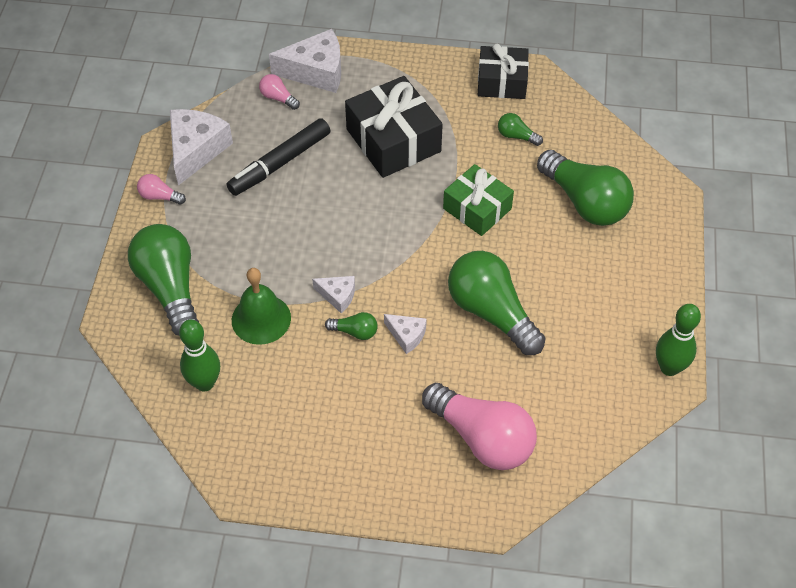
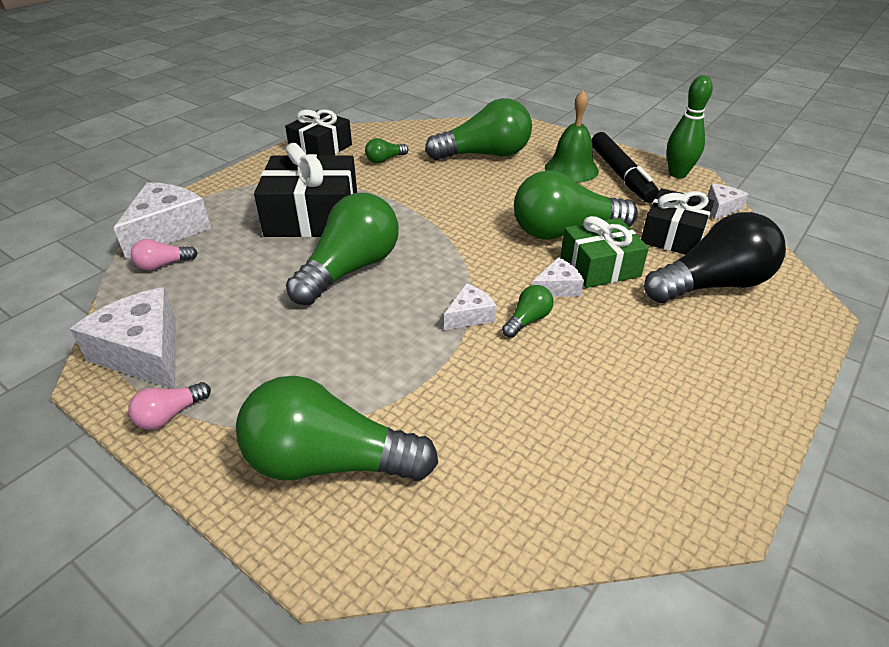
camera: 60 degrees left, 15 degrees down
green bowling pin [179,319,220,391] -> none
black marker [226,118,331,196] -> black marker moved to [592,132,659,203]
green bell [232,268,291,345] -> green bell moved to [545,90,599,182]
pink light bulb [422,383,537,470] -> black light bulb [644,212,786,303]
green gift [443,164,514,236] -> green gift moved to [561,216,649,288]
none -> green light bulb [286,193,399,305]
none -> black gift [641,188,714,255]
none -> white cheese [707,184,748,220]

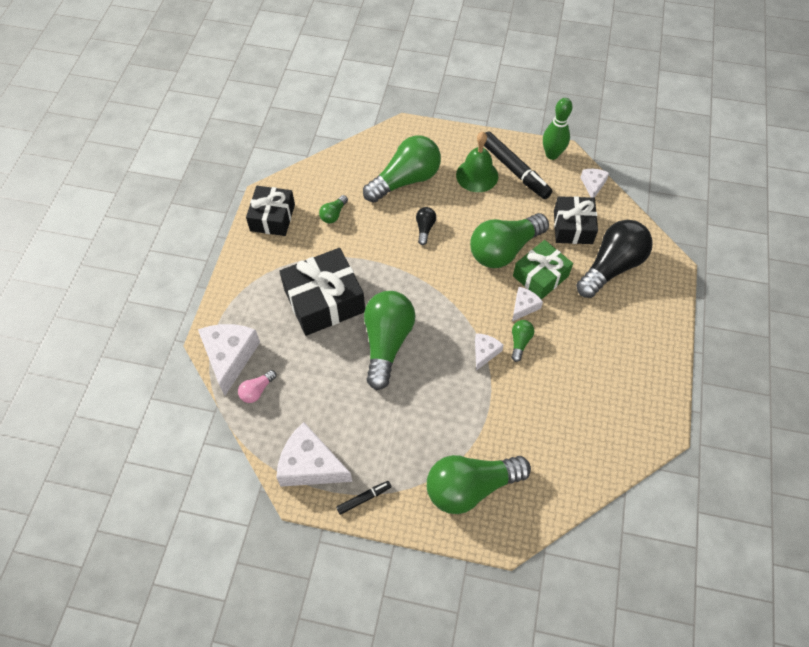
camera: 25 degrees left, 20 degrees up
pink light bulb [128,382,211,430] -> black marker [336,481,391,515]
none -> black light bulb [416,207,436,245]

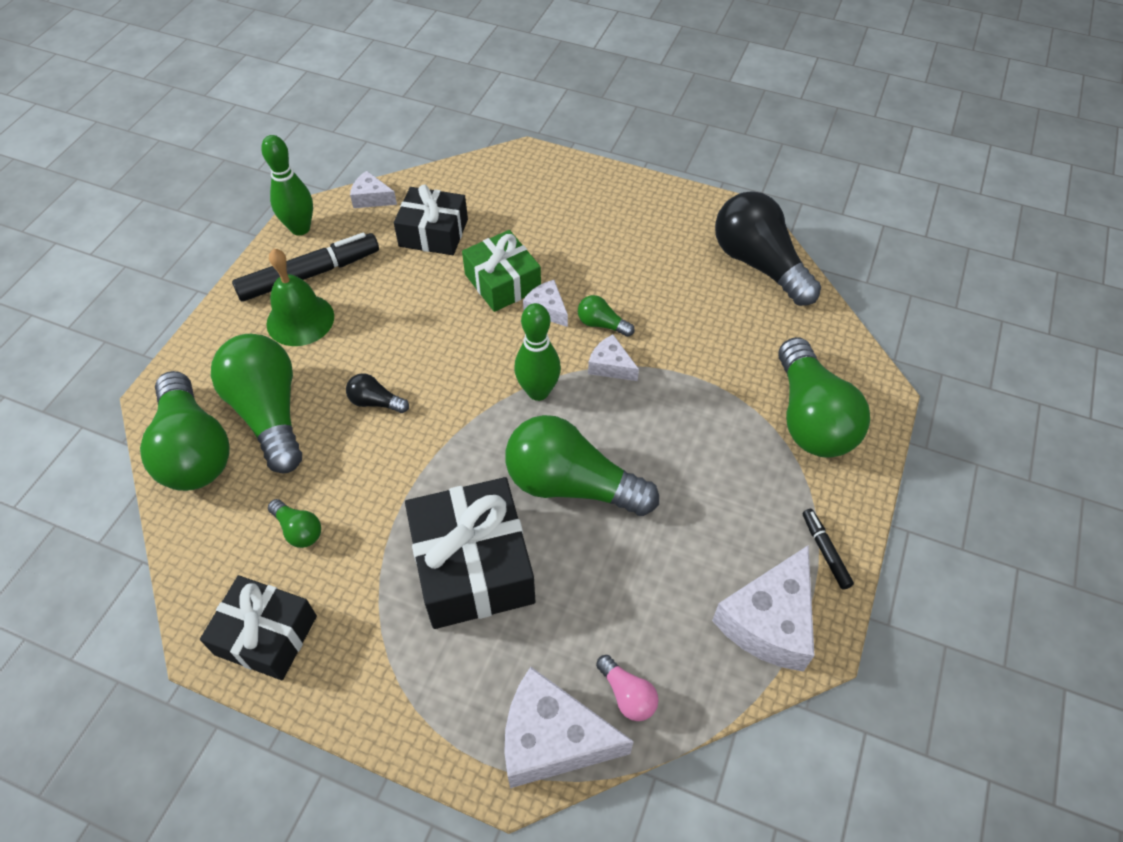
camera: 80 degrees left, 5 degrees down
green light bulb [470,213,549,268] -> green light bulb moved to [140,371,230,491]
black light bulb [576,220,653,298] -> black light bulb moved to [715,191,821,306]
none -> green bowling pin [514,303,561,401]

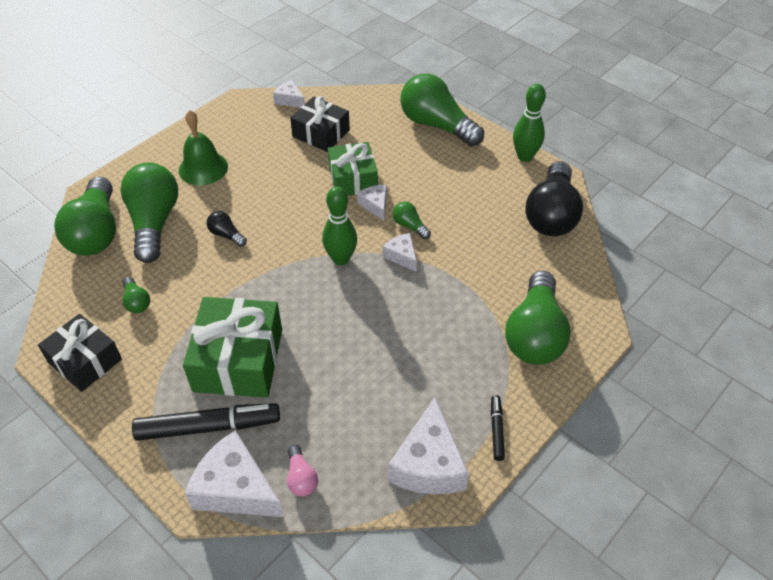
camera: 20 degrees right, 5 degrees down
black marker [232,232,379,302] -> black marker moved to [132,403,280,441]
green bowling pin [261,135,313,235] -> green bowling pin moved to [513,84,546,162]
black gift [405,477,535,629] -> green gift [183,297,282,398]
green light bulb [505,415,659,516] -> green light bulb moved to [400,74,484,147]
white cheese [712,545,815,672] -> white cheese turned 45 degrees counterclockwise [388,397,469,495]
black light bulb [715,191,821,306] -> black light bulb turned 150 degrees counterclockwise [525,161,583,236]

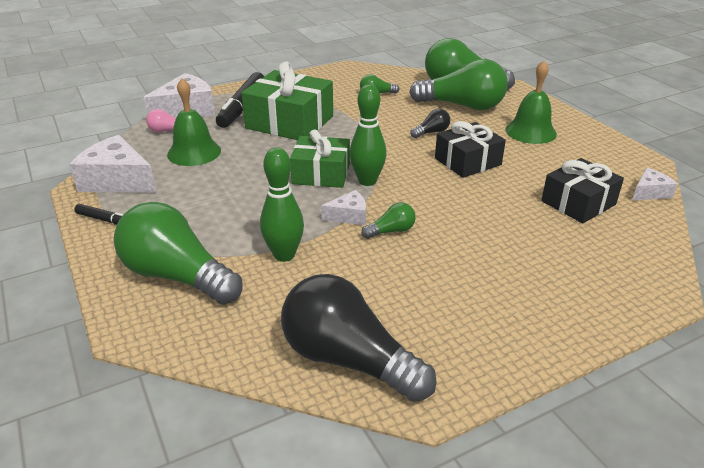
camera: 110 degrees right, 15 degrees down
black gift [38,314,122,392] -> black gift moved to [435,121,506,178]
green gift [328,142,378,196] -> green gift moved to [290,129,350,188]
white cheese [357,185,387,221] -> none
green light bulb [400,74,484,147] -> none
green bowling pin [513,84,546,162] -> green bowling pin moved to [260,147,304,262]
none -> green bell [167,78,221,166]

